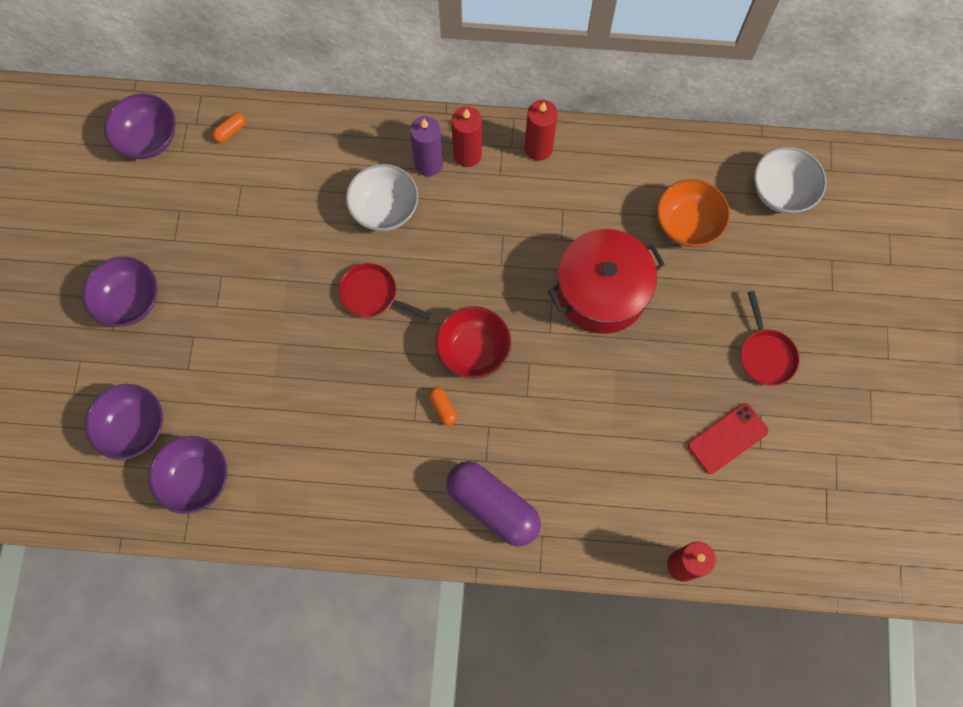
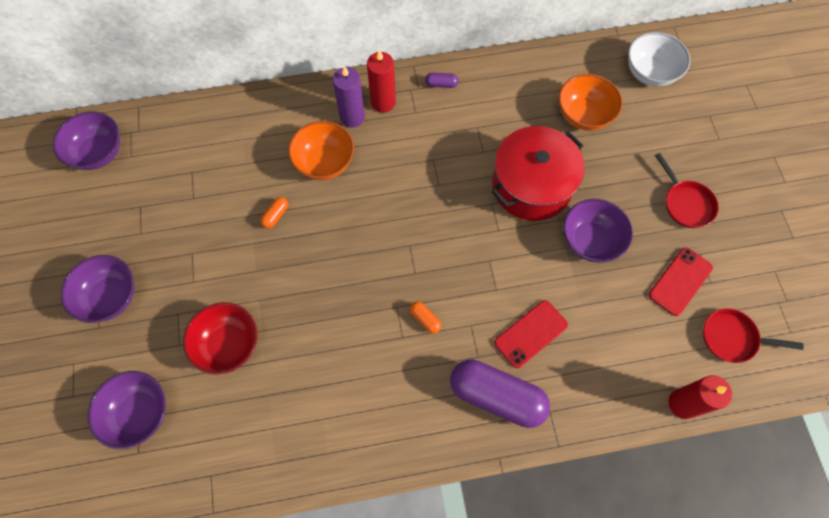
camera: 15 degrees left, 5 degrees down
purple bowl [149,436,227,514] -> purple bowl moved to [563,199,633,262]
orange capsule [212,113,246,143] -> orange capsule moved to [261,197,288,229]
red pan [339,263,430,320] -> red pan moved to [703,308,804,363]
white bowl [346,164,418,232] -> orange bowl [288,121,354,180]
red bowl [435,306,511,379] -> red bowl moved to [183,302,258,375]
red candle [525,100,558,161] -> purple capsule [425,73,459,88]
none -> red phone [494,300,568,368]

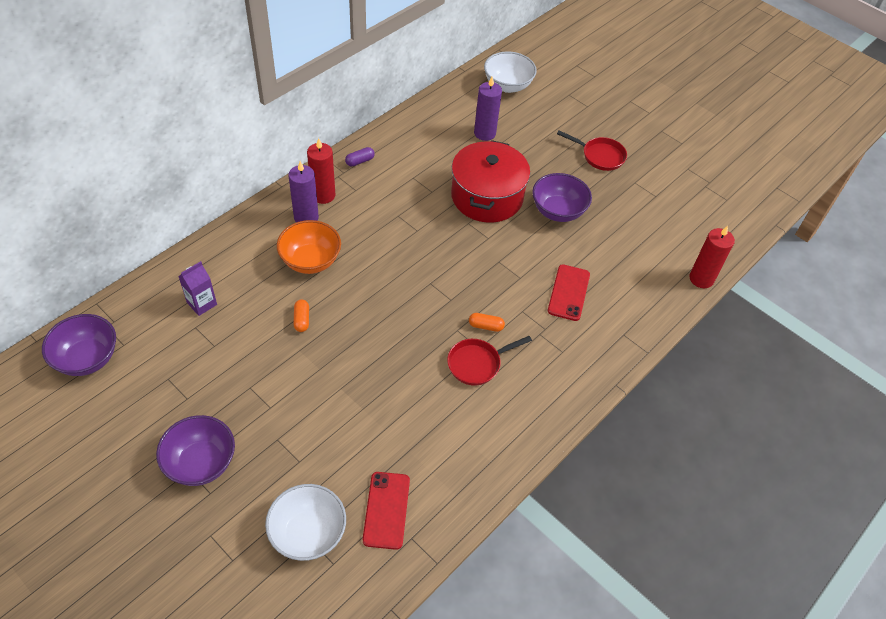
camera: 40 degrees left, 15 degrees down
purple bowl [88,371,166,449] -> white bowl [265,484,346,561]
red bowl [183,302,258,375] -> none
purple capsule [450,360,550,428] -> none
orange bowl [559,74,623,131] -> purple candle [474,77,502,141]
red phone [649,247,713,316] -> red phone moved to [363,472,410,550]
red pan [703,308,804,363] -> red pan moved to [447,336,532,385]
none -> purple carton [178,261,217,316]

